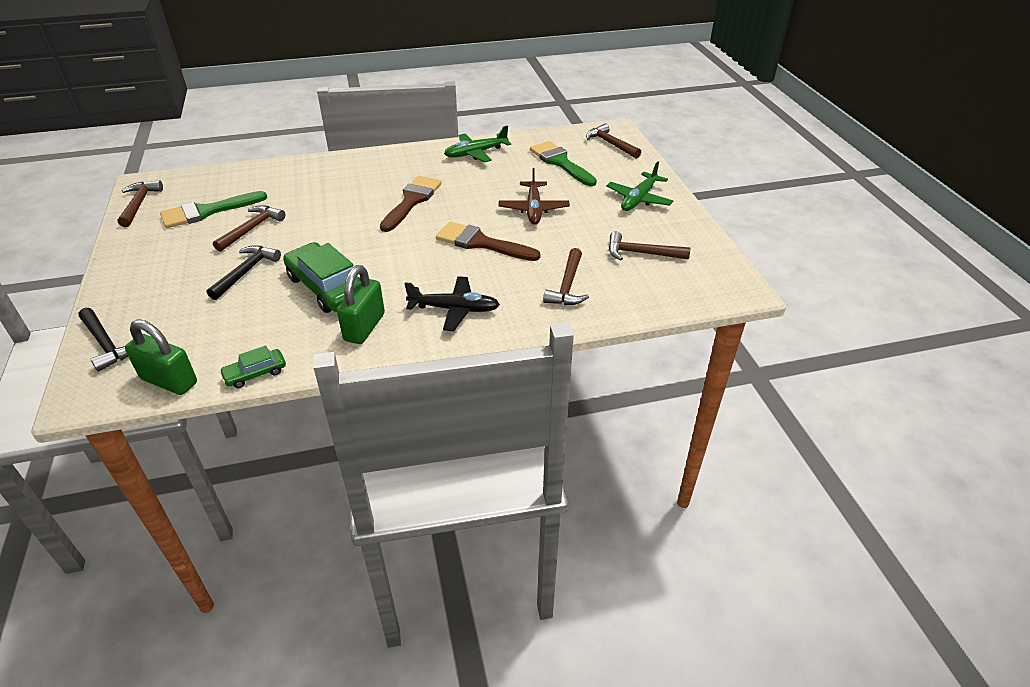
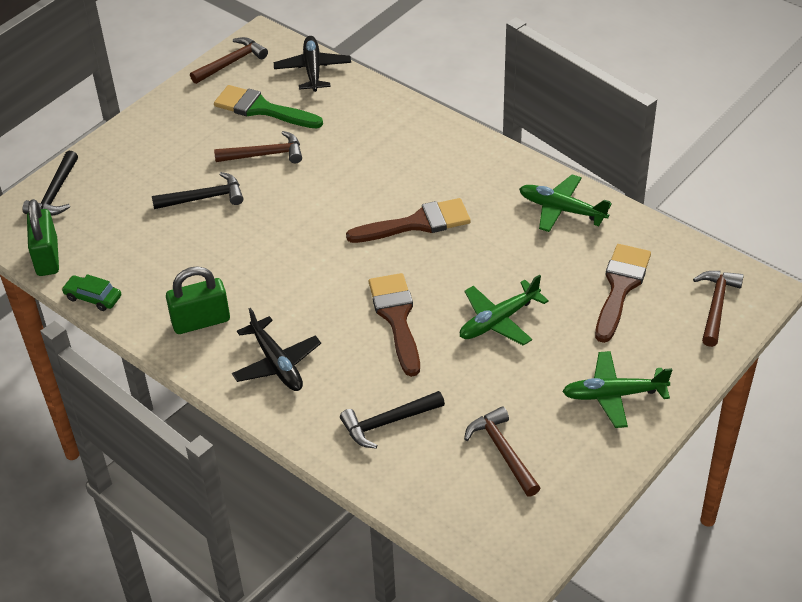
camera: 55 degrees right, 5 degrees up
green car [283,242,360,313] -> none
brown plane [499,168,570,225] -> green plane [460,274,549,345]
green brush [530,141,597,186] -> brown brush [595,244,651,343]
brown hammer [543,248,589,305] -> black hammer [340,391,445,449]
none -> black plane [274,36,351,92]

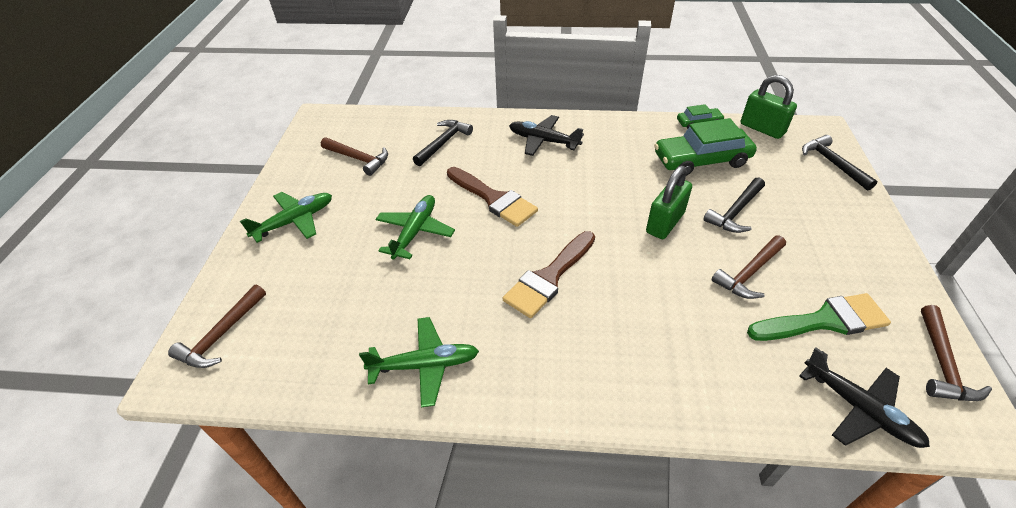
camera: 145 degrees right, 0 degrees up
green padlock [166,266,230,334] -> green padlock moved to [646,166,692,239]
brown brush [595,244,651,343] -> none
brown hammer [693,271,744,347] -> brown hammer turned 45 degrees clockwise [168,285,266,368]
none -> green car [654,118,757,176]

